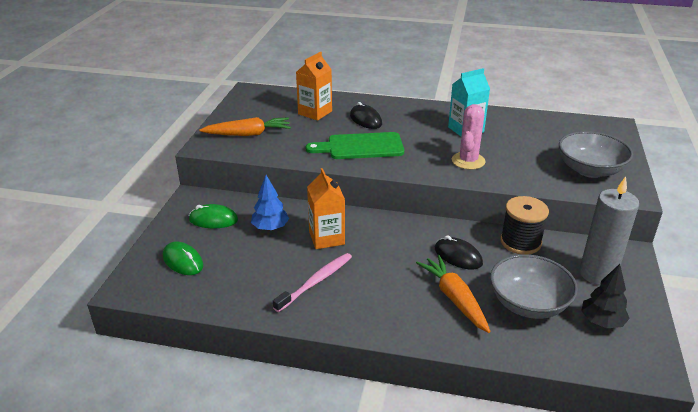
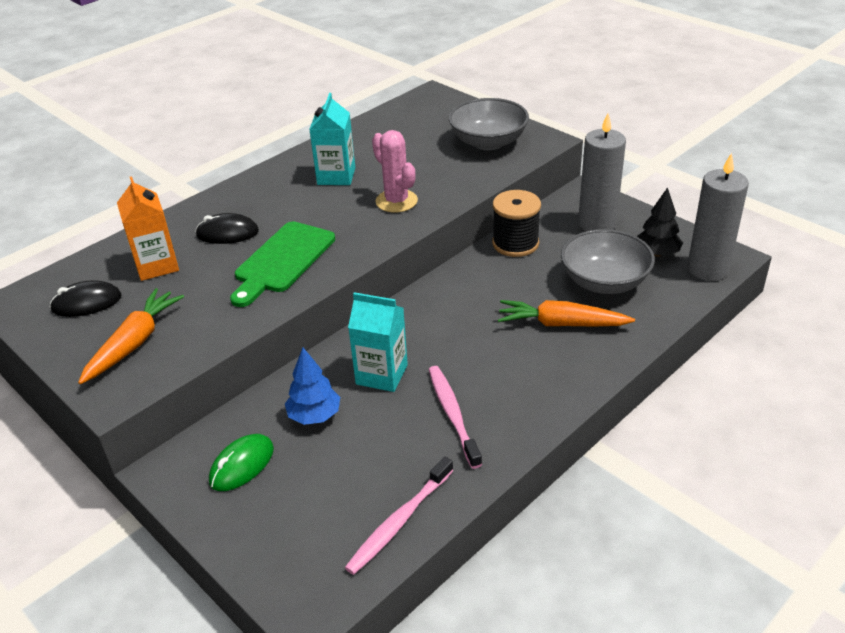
camera: 55 degrees left, 5 degrees up
green mouse [163,241,203,275] -> none
orange carton [307,168,345,249] -> turquoise carton [348,292,408,392]
black mouse [435,235,483,270] -> black mouse moved to [50,280,122,317]
none -> pink toothbrush [345,457,454,575]
none -> grey candle [687,153,749,281]

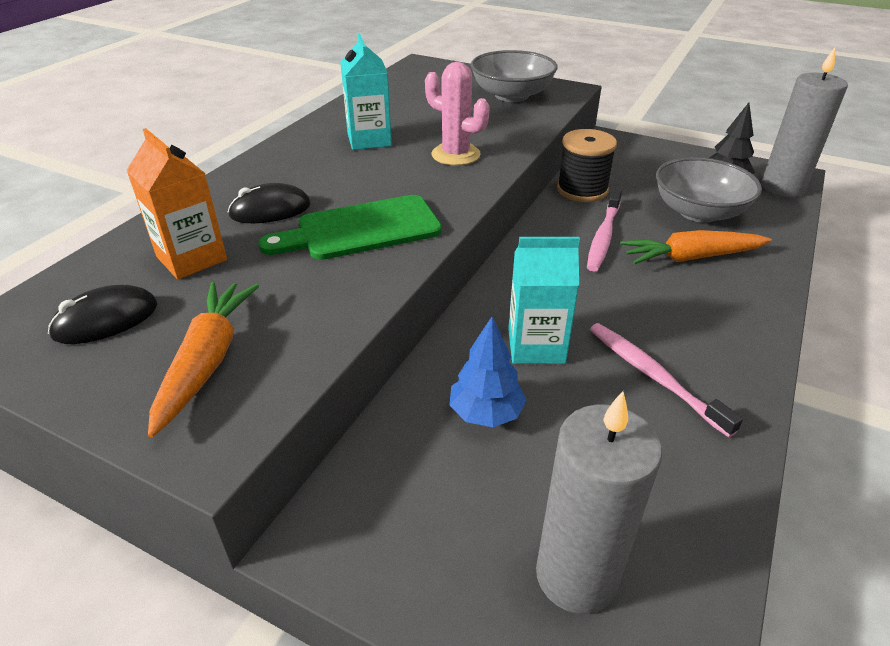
camera: 20 degrees left, 0 degrees up
green mouse [209,434,274,491] -> none
green cutting board [230,221,335,307] -> green cutting board turned 60 degrees clockwise [258,195,442,260]
pink toothbrush [345,457,454,575] -> pink toothbrush moved to [587,189,622,271]
grey candle [578,114,626,231] -> grey candle moved to [536,391,662,614]

